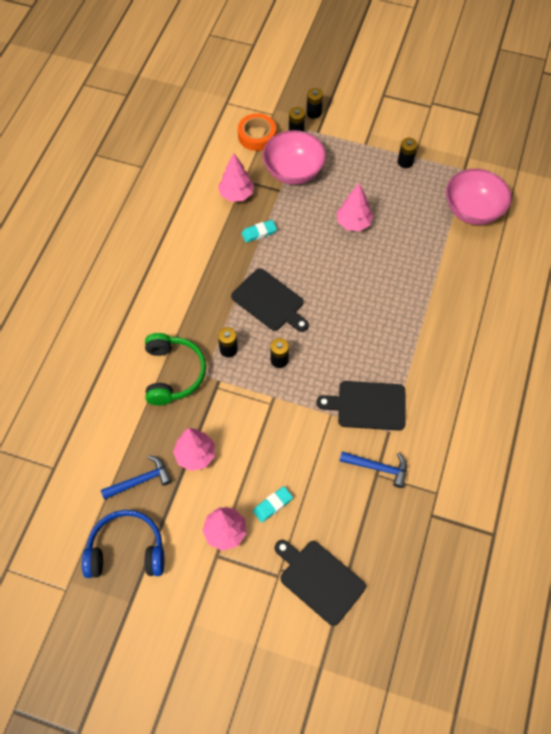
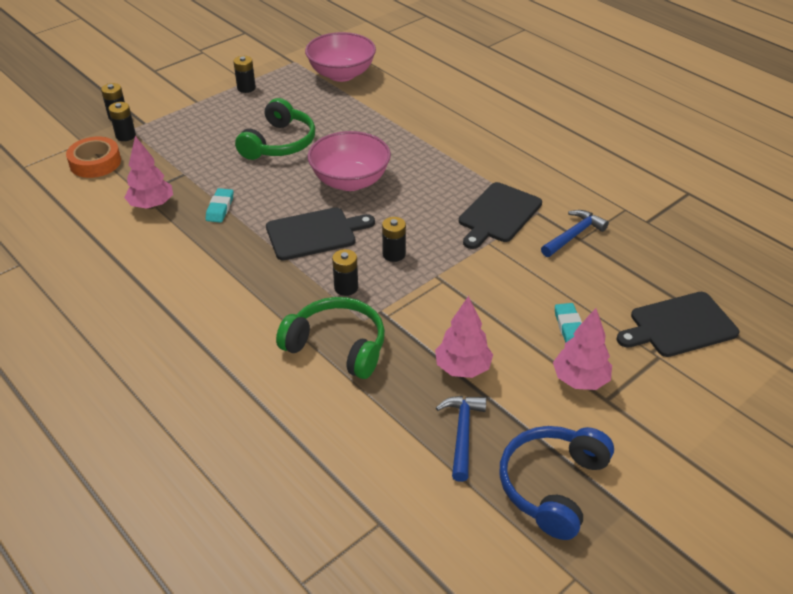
camera: 60 degrees left, 20 degrees down
pink bowl [262,130,326,185] -> pink bowl moved to [308,131,391,191]
pink tree [337,183,373,231] -> green headphones [235,98,315,160]

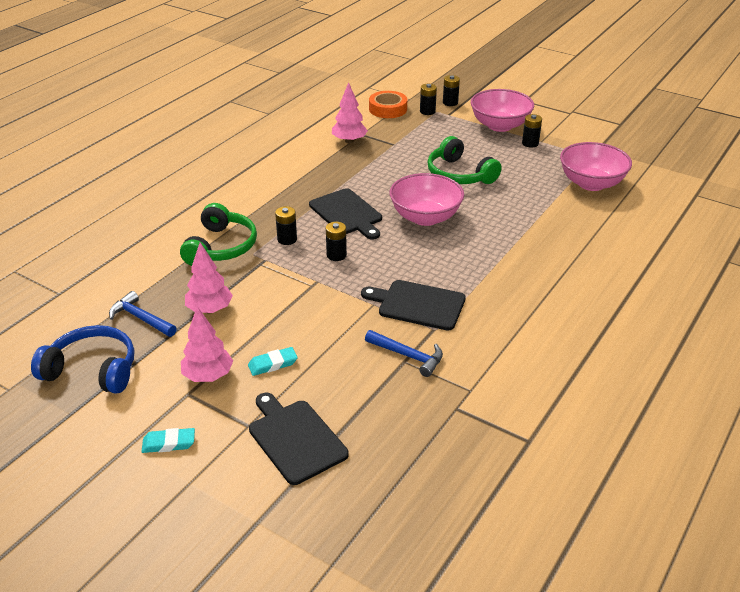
camera: 75 degrees right, 5 degrees down
turquoise eraser [206,188,234,223] -> turquoise eraser moved to [141,428,195,453]
green headphones [235,98,315,160] -> green headphones turned 45 degrees clockwise [428,136,501,184]
blue hammer [436,396,486,482] -> blue hammer turned 135 degrees counterclockwise [109,291,177,337]
none -> pink bowl [471,89,534,132]

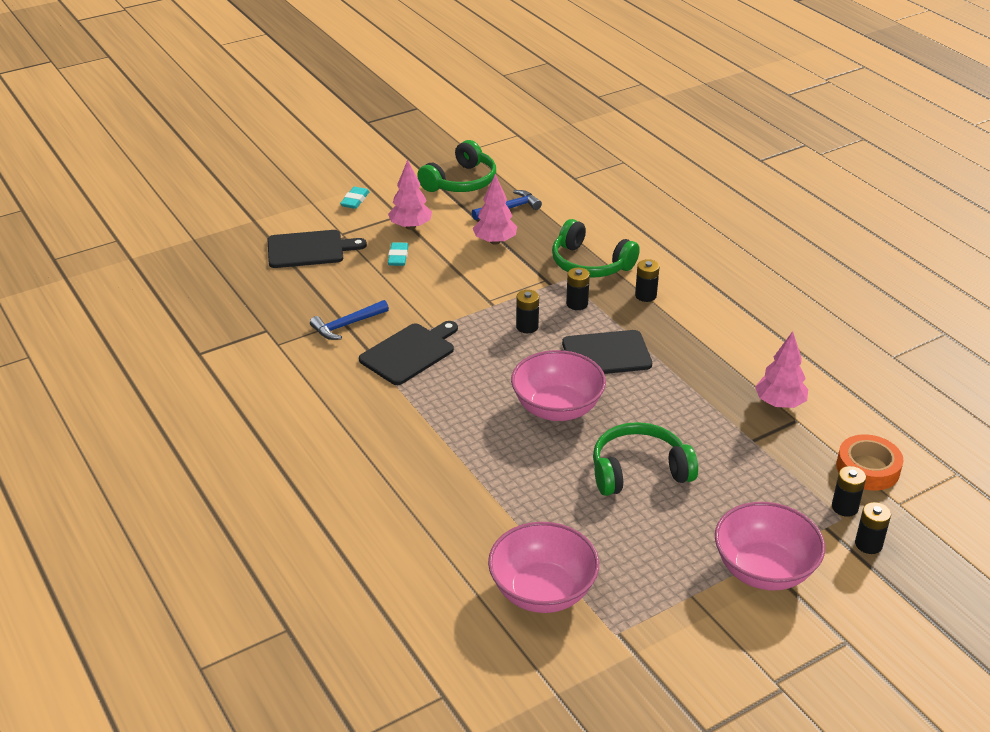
camera: 115 degrees right, 0 degrees up
blue headphones [31,325,134,394] -> green headphones [417,140,496,192]
black battery [522,114,542,148] -> black battery moved to [635,259,660,302]

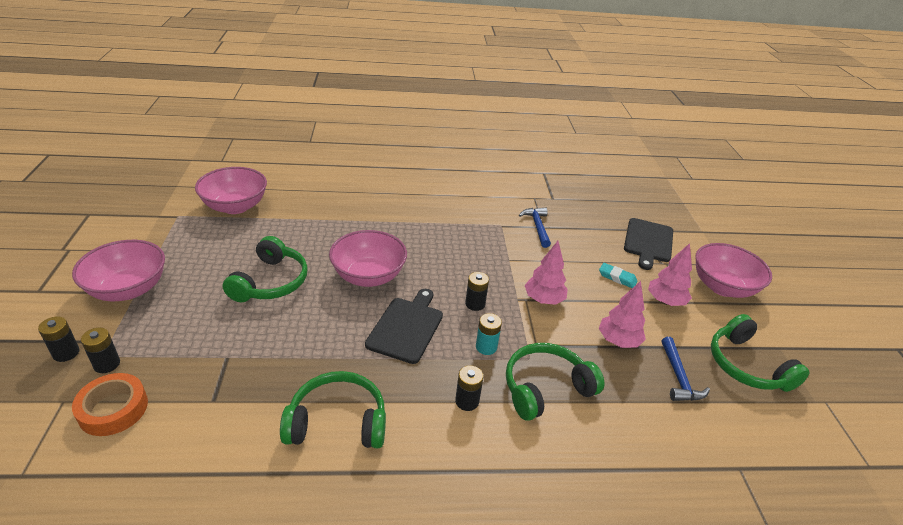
camera: 115 degrees right, 0 degrees up
turquoise eraser [340,187,369,209] -> pink bowl [695,243,772,298]
black cutting board [359,321,458,385] -> none
black battery [566,268,590,310] -> turquoise battery [476,313,502,355]
pink tree [755,331,808,408] -> pink tree moved to [525,241,568,305]
none -> green headphones [280,371,386,448]

